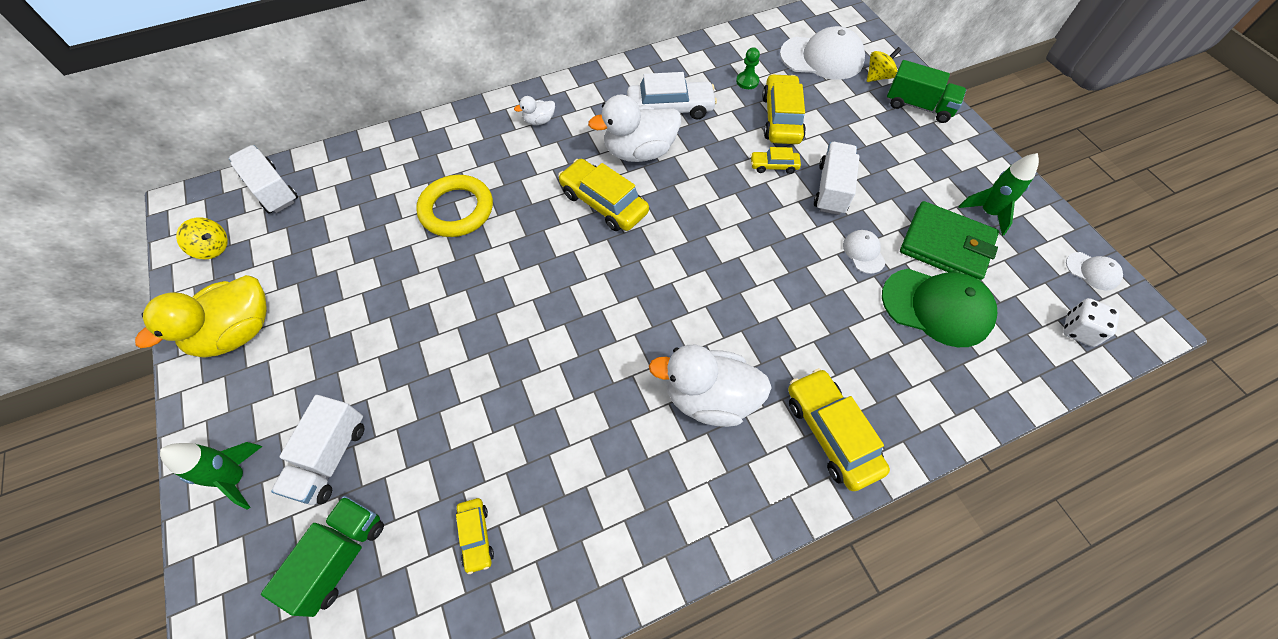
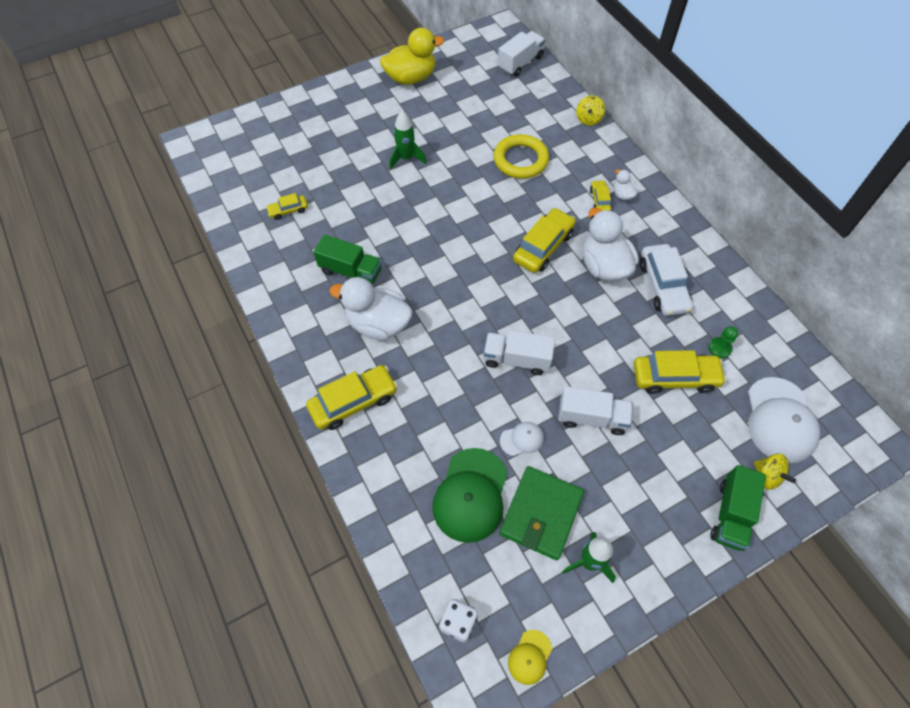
camera: 85 degrees right, 0 degrees up
yellow duck [135,275,267,358] -> yellow duck turned 120 degrees clockwise [380,28,444,85]
green rocket [160,442,263,510] -> green rocket moved to [389,111,426,170]
yellow spinning top [176,218,228,259] -> yellow spinning top moved to [576,95,605,126]
green truck [261,496,384,617] -> green truck moved to [314,235,382,284]
white truck [271,395,364,505] -> white truck moved to [483,330,555,375]
white duck [649,345,772,427] -> white duck turned 75 degrees counterclockwise [329,277,413,340]
yellow car [750,147,801,174] -> yellow car moved to [590,180,612,211]
white cap [1066,252,1123,291] -> yellow cap [508,630,552,685]

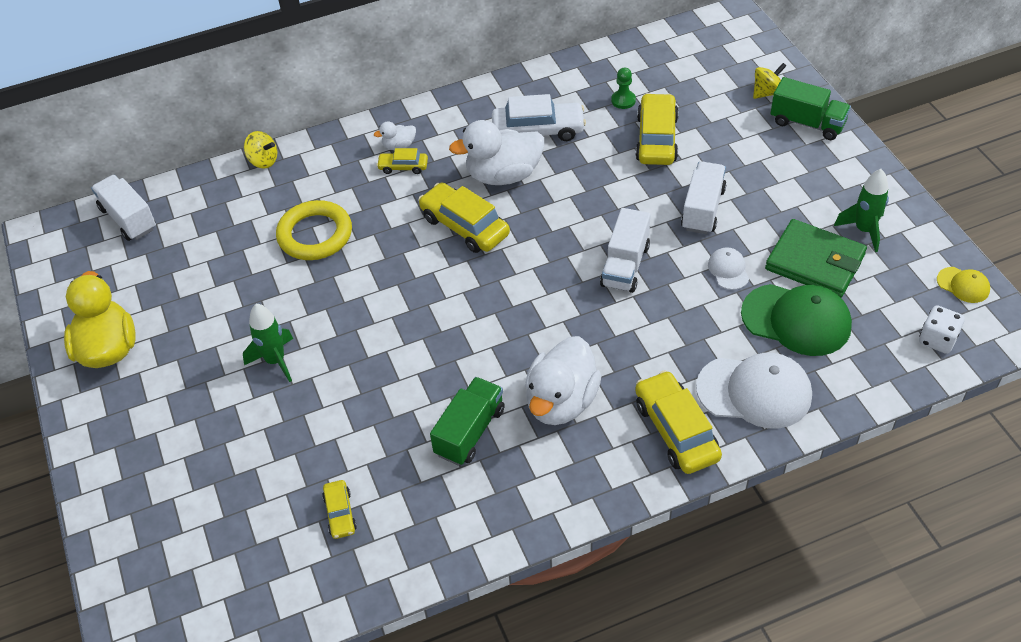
camera: 80 degrees left, 10 degrees down
white cap [748,377,820,463] -> white cap moved to [696,353,812,428]

